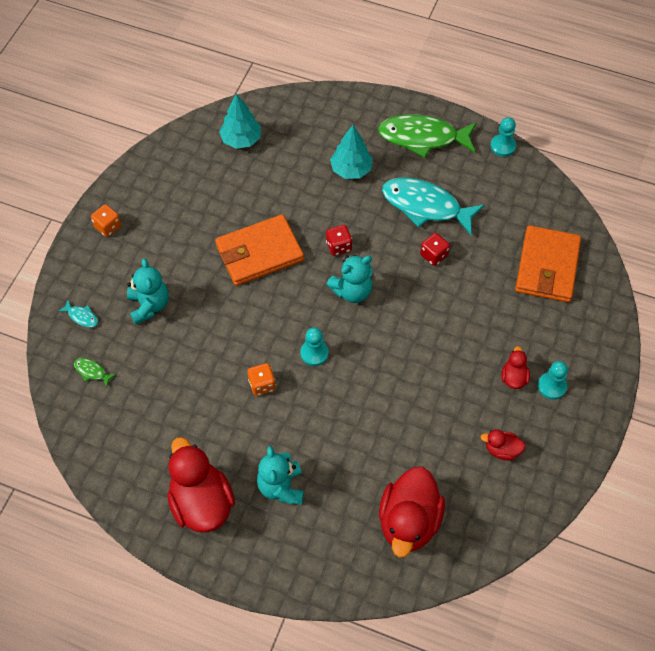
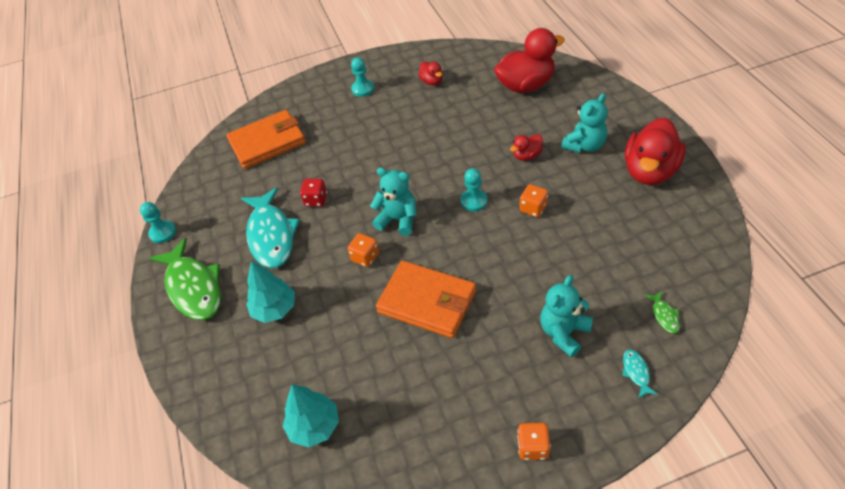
camera: 125 degrees left, 10 degrees down
red dice [326,225,352,256] -> orange dice [347,233,379,267]
red duck [501,346,530,389] -> red duck moved to [510,134,543,161]

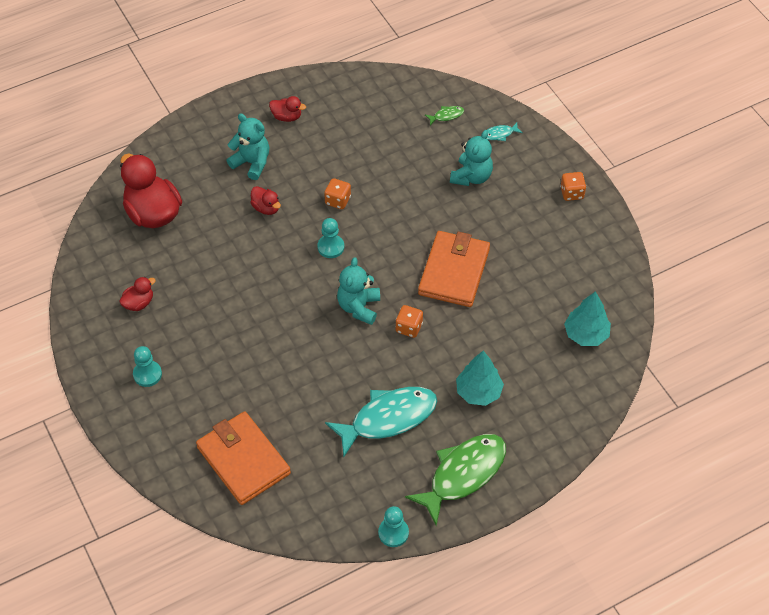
camera: 105 degrees left, 5 degrees up
red dice [300,179,327,207] -> none
turquoise teddy bear [540,275,593,357] -> turquoise teddy bear turned 90 degrees counterclockwise [450,130,493,186]
red duck [625,118,686,185] -> red duck [269,96,306,122], size x0.47

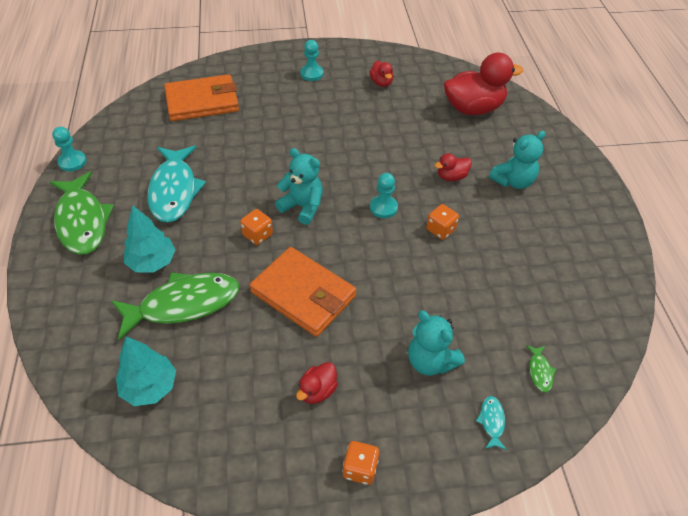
camera: 110 degrees right, 5 degrees down
red duck [269,96,306,122] -> red duck moved to [296,362,338,404]
none -> green fish [111,272,239,340]

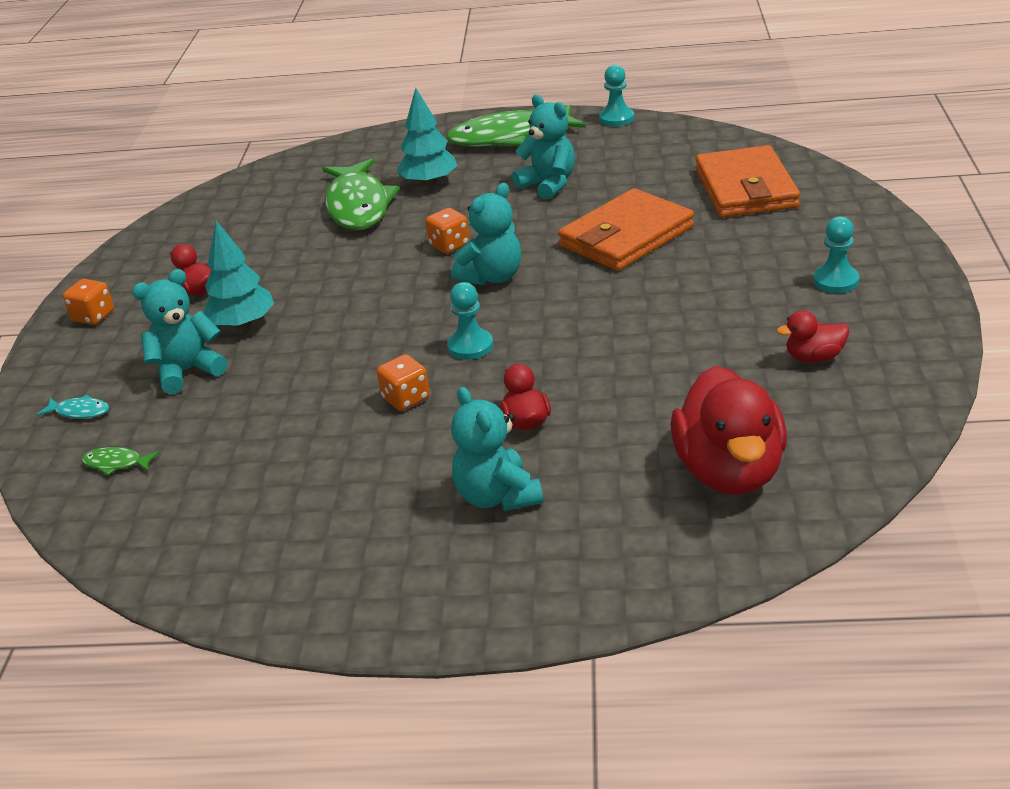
camera: 105 degrees right, 15 degrees down
turquoise tree [116,336,176,406] -> turquoise tree moved to [203,221,274,329]
turquoise fish [147,145,206,223] -> turquoise teddy bear [512,95,575,200]
orange wallet [249,247,356,337] -> orange wallet moved to [558,188,694,271]

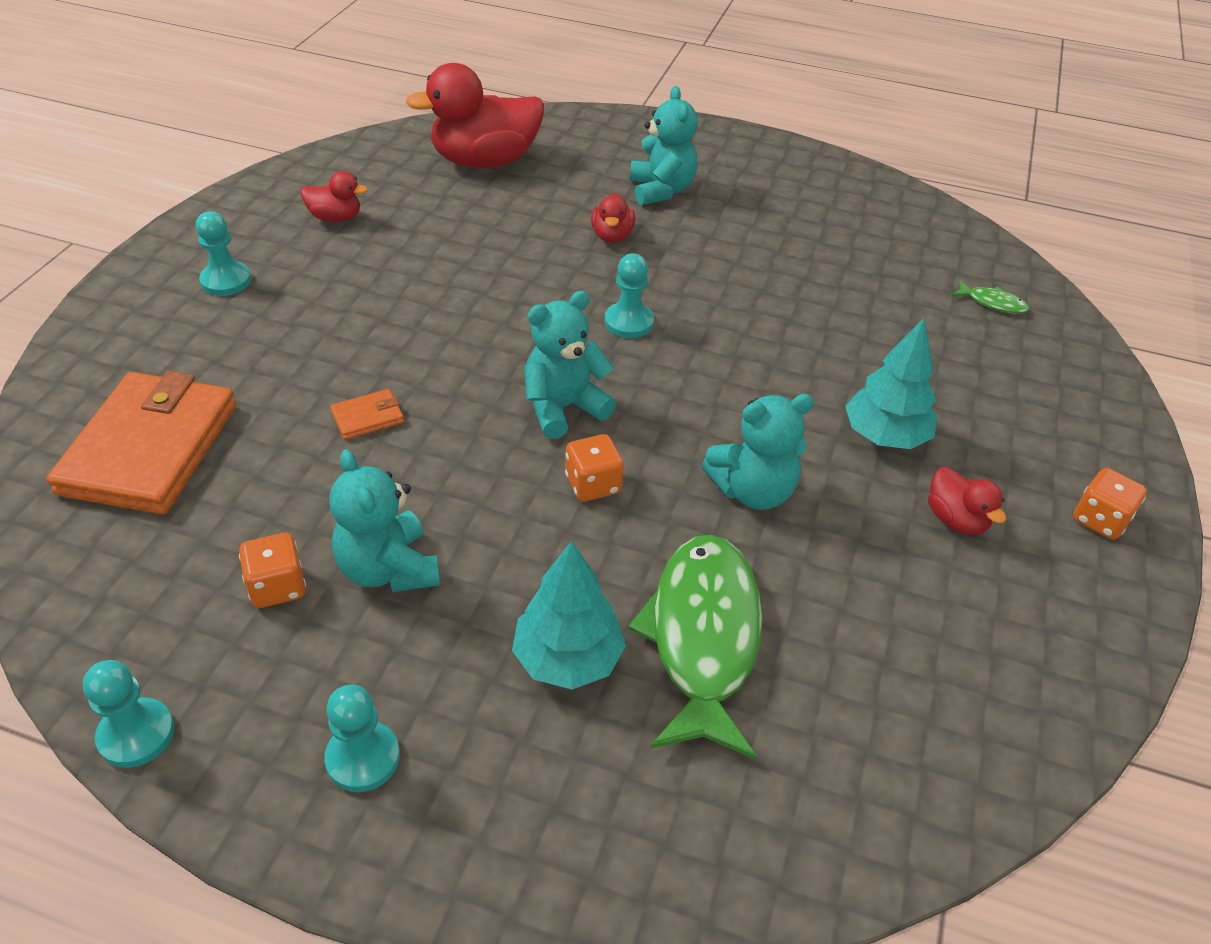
camera: 170 degrees left, 10 degrees up
turquoise fish [37,395,109,419] -> none
turquoise teddy bear [132,269,227,394] -> turquoise teddy bear moved to [702,394,814,510]
orange dice [377,354,430,411] -> orange dice moved to [239,533,306,608]
green fish [446,104,585,147] -> turquoise pawn [324,684,400,792]
orange wallet [558,188,694,271] -> orange wallet [330,389,404,440], size x0.41
red duck [670,366,787,495] -> red duck turned 120 degrees counterclockwise [406,63,544,169]

